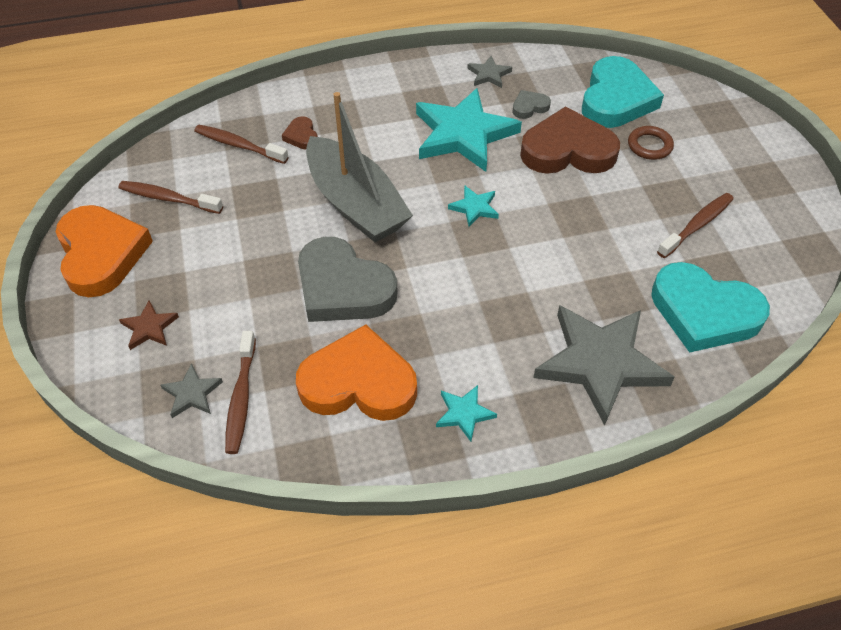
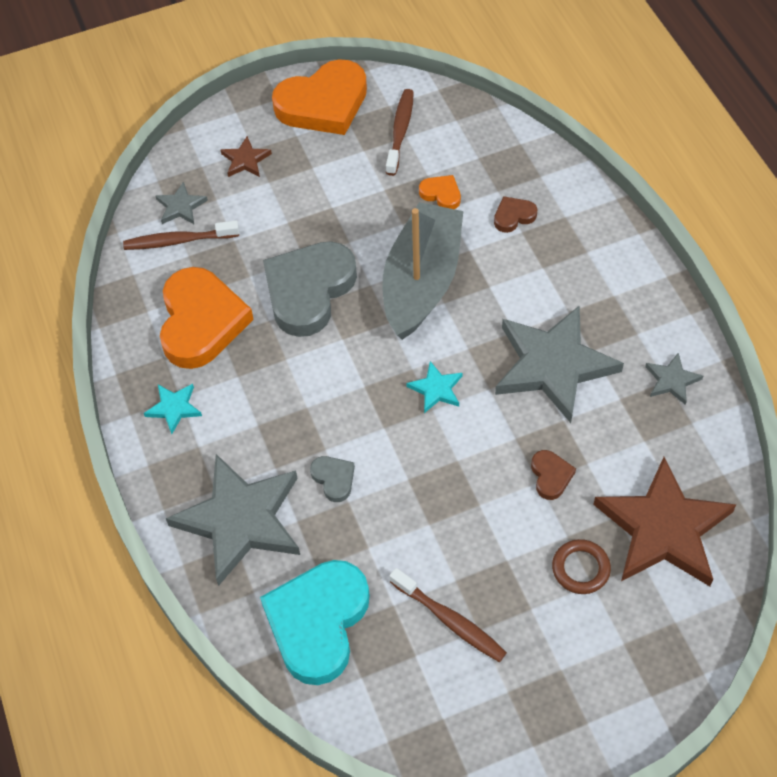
camera: 85 degrees right, 5 degrees up
brown toothbrush [194,125,289,164] -> none
grey boat [306,92,413,242] -> grey boat turned 150 degrees clockwise [382,202,463,340]
turquoise star [416,88,522,172] -> grey star [495,305,624,423]
grey heart [512,90,551,119] -> grey heart moved to [310,456,355,502]
brown heart [520,107,620,174] -> brown heart [531,450,576,500], size x0.44
turquoise heart [582,56,664,128] -> brown star [593,457,736,586]
none -> orange heart [419,175,461,209]

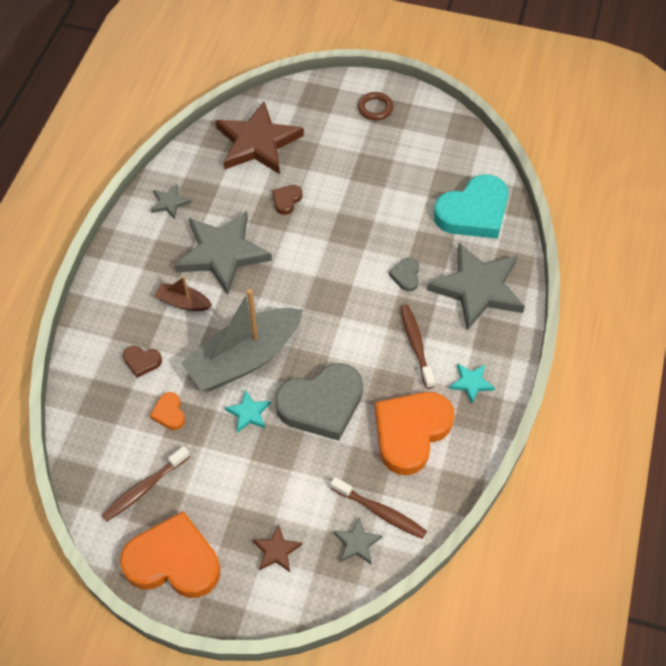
camera: 145 degrees left, 0 degrees up
brown toothbrush [390,568,507,662] -> brown toothbrush moved to [400,304,435,389]
turquoise star [406,361,462,413] -> turquoise star moved to [225,390,271,433]
brown ring [552,539,611,594] -> brown ring moved to [358,92,393,120]
none -> brown boat [155,276,212,311]

